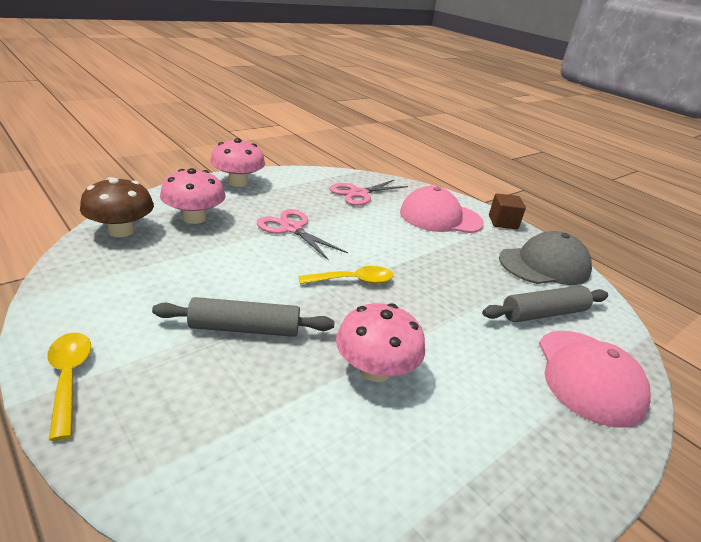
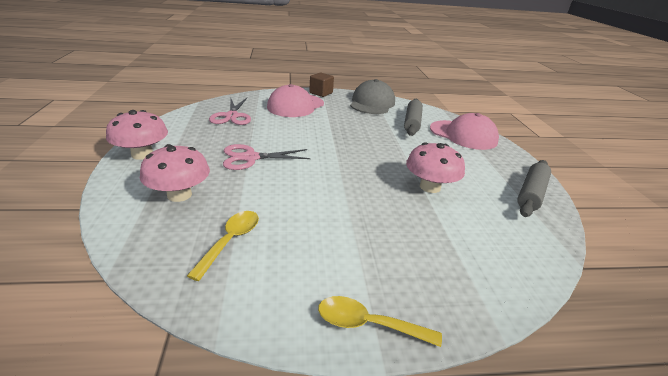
camera: 55 degrees left, 0 degrees up
brown mushroom [80,177,154,237] -> none
grey rolling pin [152,297,335,337] -> grey rolling pin moved to [517,160,551,217]
yellow spoon [298,266,394,284] -> yellow spoon moved to [187,211,259,281]

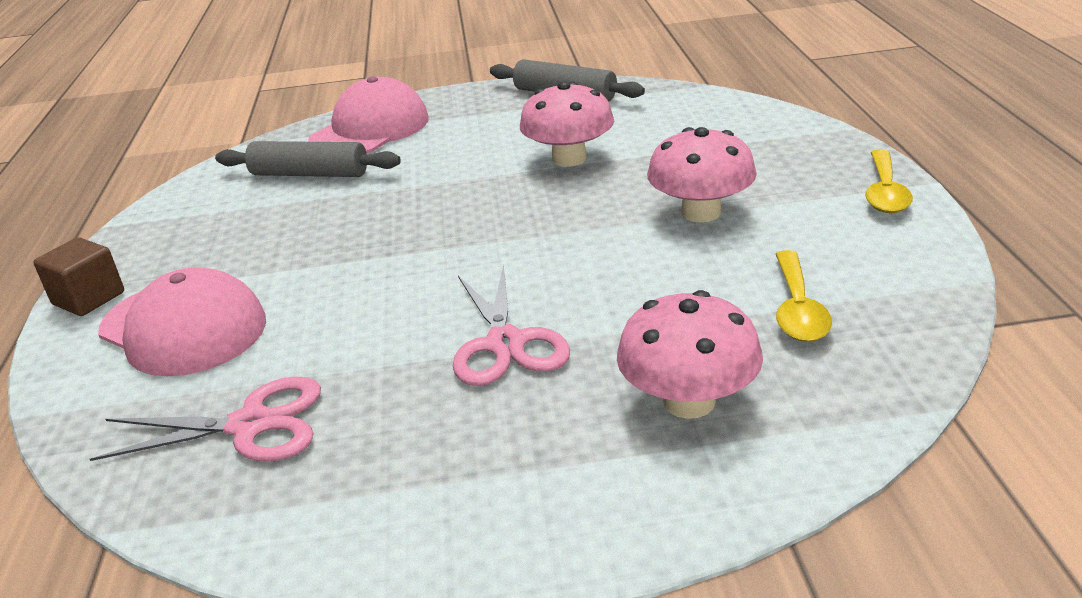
camera: 85 degrees left, 0 degrees up
pink mushroom [106,110,168,160] -> pink mushroom moved to [647,127,757,223]
yellow spoon [187,211,259,281] -> yellow spoon turned 105 degrees counterclockwise [776,250,832,342]
grey cap [350,79,395,114] -> none

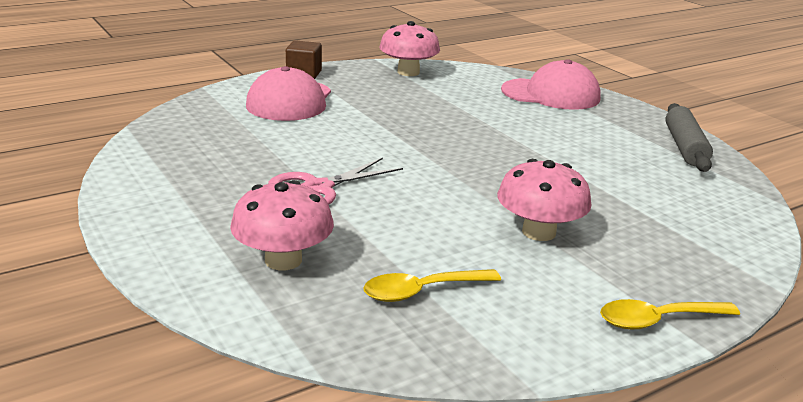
camera: 60 degrees right, 5 degrees down
pink scissors [90,376,321,462] -> none
grey rolling pin [215,141,401,177] -> none
pink mushroom [520,81,614,167] -> pink mushroom moved to [379,21,440,76]

